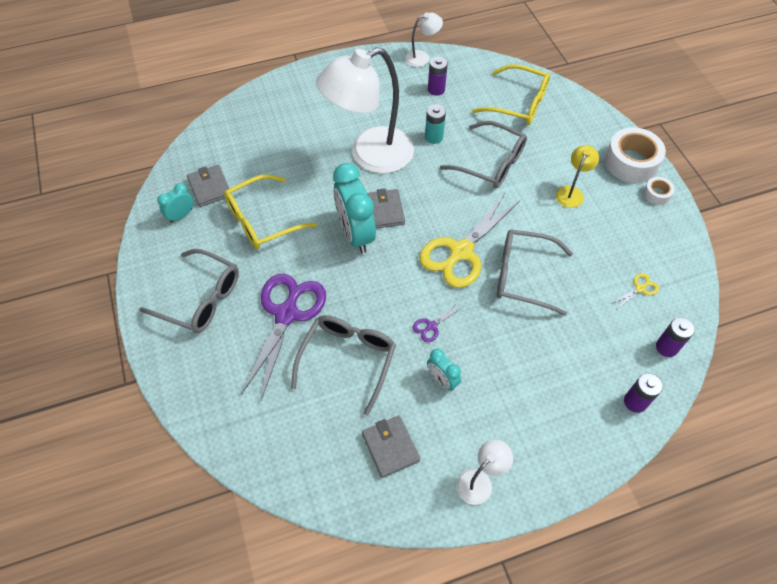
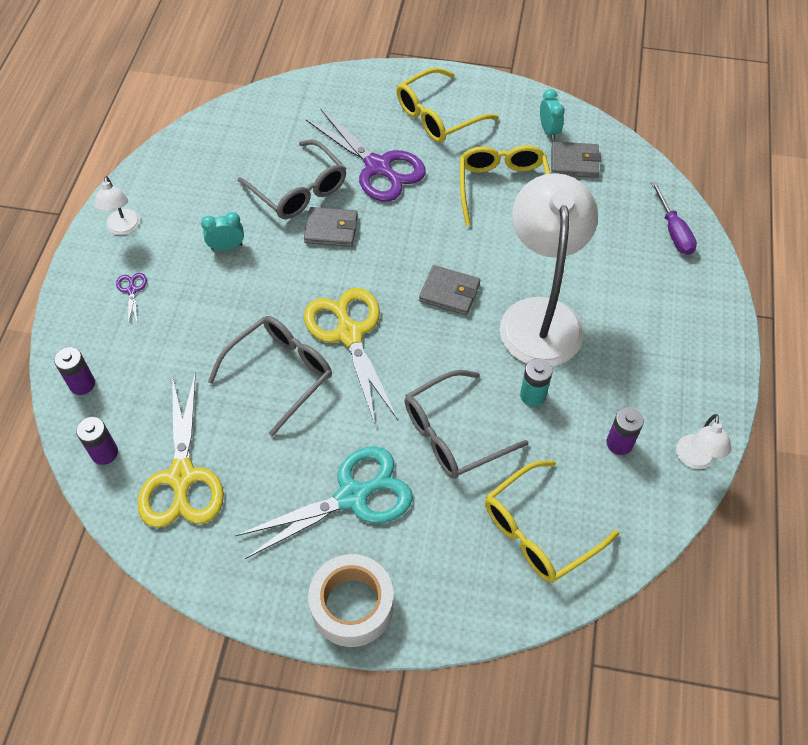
camera: 120 degrees right, 0 degrees up
grey glasses [139,249,239,333] -> yellow glasses [396,68,499,143]
turquoise clock [333,163,376,254] -> none
grey wallet [362,415,420,478] -> grey wallet moved to [304,207,358,247]
purple scissors [413,302,463,342] -> purple scissors moved to [116,273,147,325]
yellow lamp [556,145,599,208] -> turquoise scissors [235,446,413,559]
yellow scissors [611,273,659,310] -> yellow scissors [138,372,224,528], size x2.44
white tape [643,177,675,205] -> none
none -> purple screwdriver [651,182,697,255]

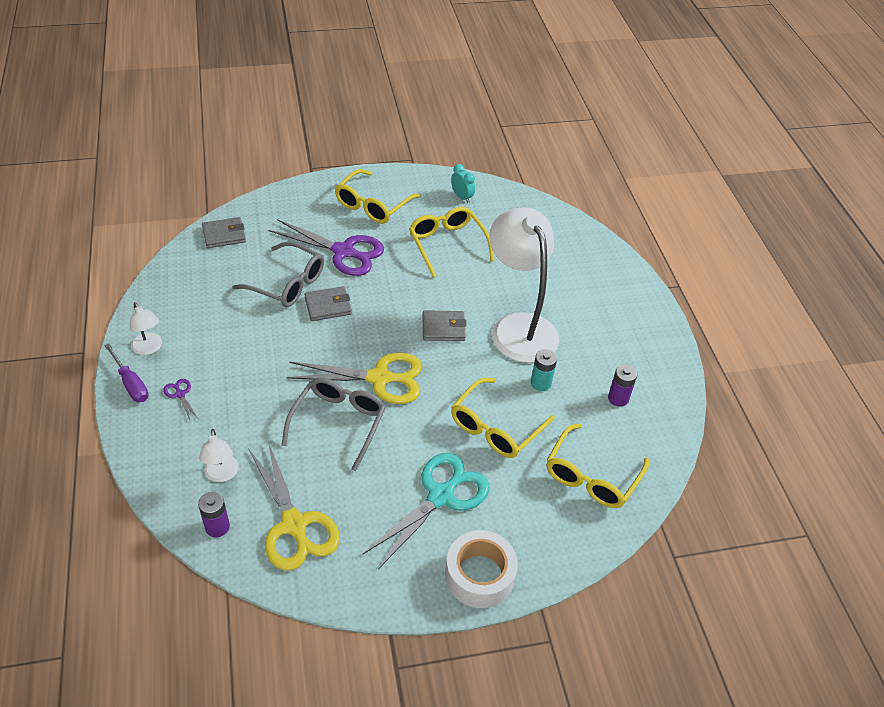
camera: 25 degrees left, 10 degrees down
purple battery [54,347,95,395] -> none
turquoise clock [201,212,244,251] -> none
yellow scissors [304,288,398,424] -> yellow scissors turned 135 degrees clockwise [287,353,422,404]
grey glasses [405,370,528,479] -> yellow glasses [451,378,555,458]
grey wallet [551,141,601,178] -> grey wallet moved to [202,217,246,248]
purple screwdriver [651,182,697,255] -> purple screwdriver moved to [104,344,149,402]
white lamp [676,414,731,469] -> white lamp moved to [199,429,239,482]

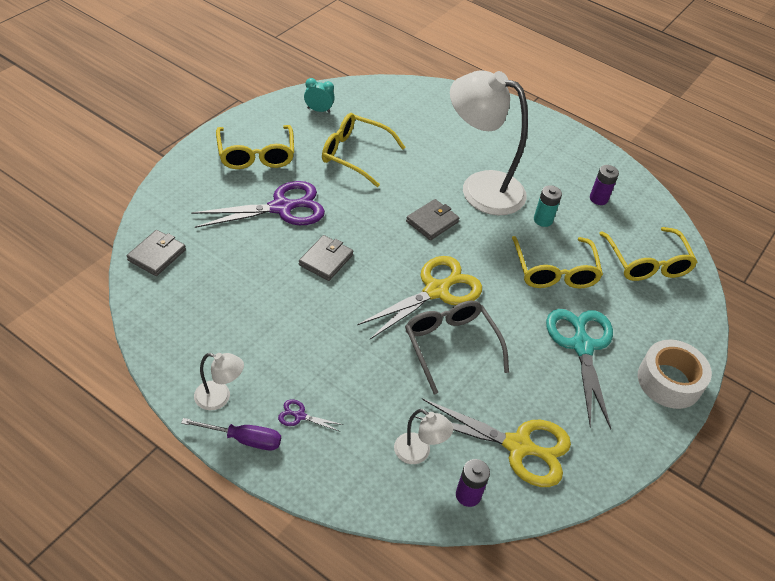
camera: 45 degrees left, 0 degrees up
grey glasses [232,242,324,307] -> none

